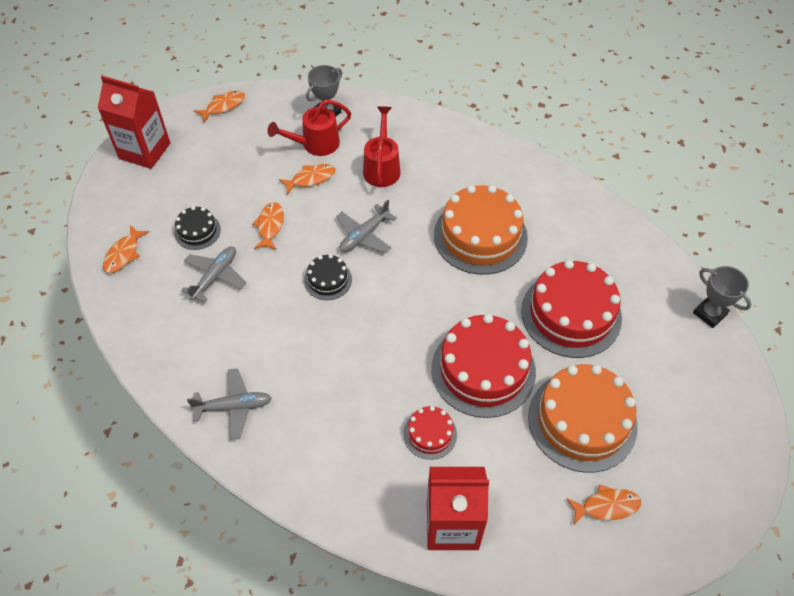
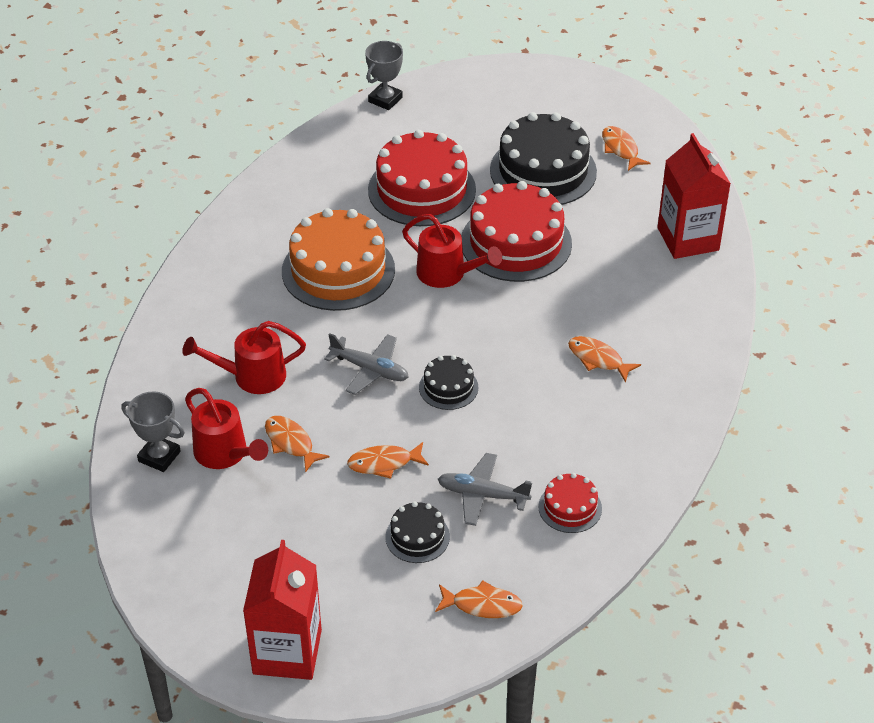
camera: 105 degrees left, 10 degrees down
grey plane [187,368,272,440] -> none
orange fish [194,91,245,123] -> orange fish moved to [568,336,641,383]
red cake [403,406,457,460] -> red cake moved to [538,473,602,533]
orange cake [528,364,638,473] -> black cake [490,112,597,205]
none -> red watering can [402,214,502,288]

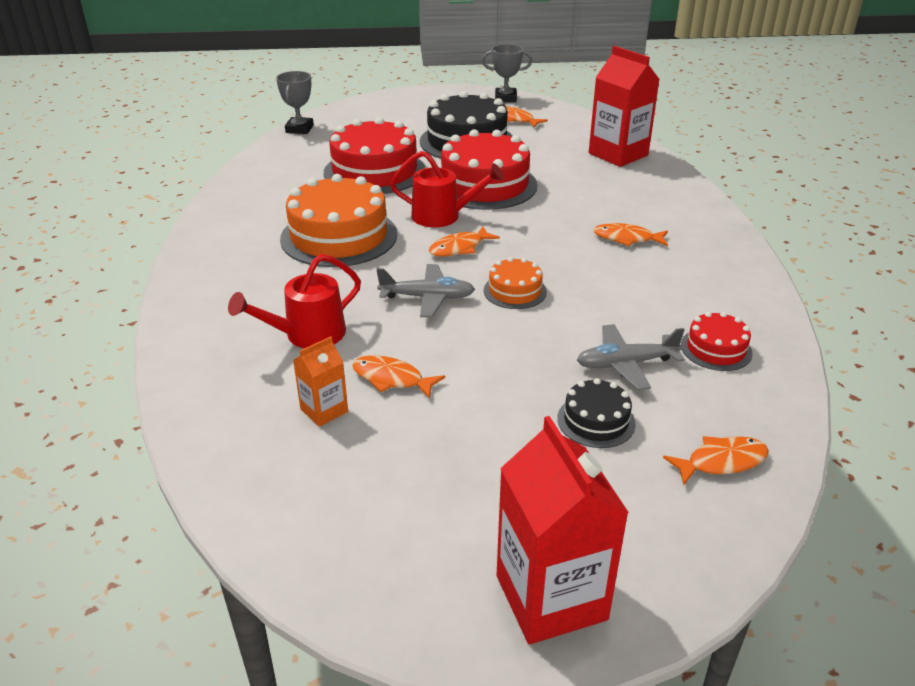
camera: 25 degrees left, 10 degrees down
grey trophy [121,391,185,472] -> grey trophy moved to [482,44,532,102]
red watering can [185,388,268,469] -> orange carton [293,336,348,427]
orange fish [347,442,429,479] -> orange fish moved to [429,226,500,257]
black cake [419,355,478,410] -> orange cake [484,257,547,309]

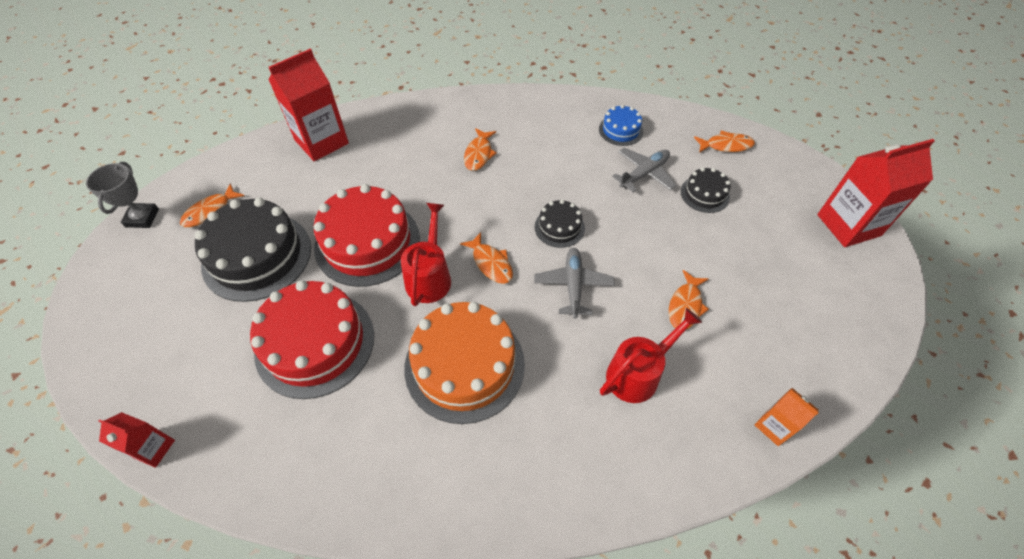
camera: 90 degrees left, 20 degrees up
red watering can [228,254,361,348] -> red watering can turned 90 degrees counterclockwise [600,308,702,403]
grey trophy [276,71,314,134] -> red carton [99,412,175,468]
orange carton [293,336,348,427] -> orange carton moved to [754,388,819,446]
orange cake [484,257,547,309] -> black cake [535,200,585,248]
grey plane [577,324,685,390] -> grey plane turned 120 degrees counterclockwise [612,148,676,192]
orange fish [663,436,769,485] -> orange fish turned 105 degrees clockwise [694,131,755,153]
red cake [681,312,753,371] -> blue cake [599,105,643,146]

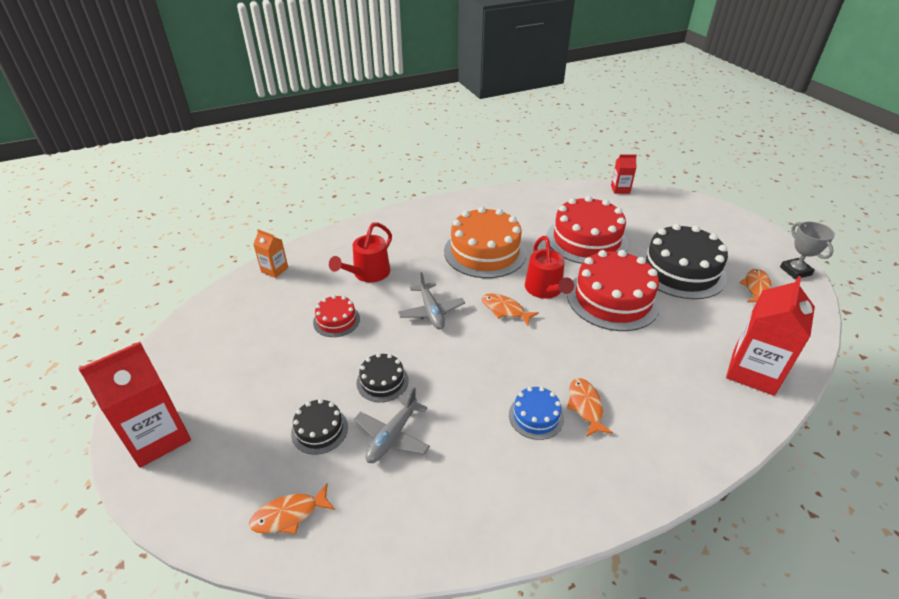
camera: 160 degrees right, 15 degrees down
black cake [535,200,585,248] -> black cake moved to [357,353,409,402]
blue cake [599,105,643,146] -> blue cake moved to [509,387,564,440]
orange fish [669,270,709,329] -> red cake [313,295,360,337]

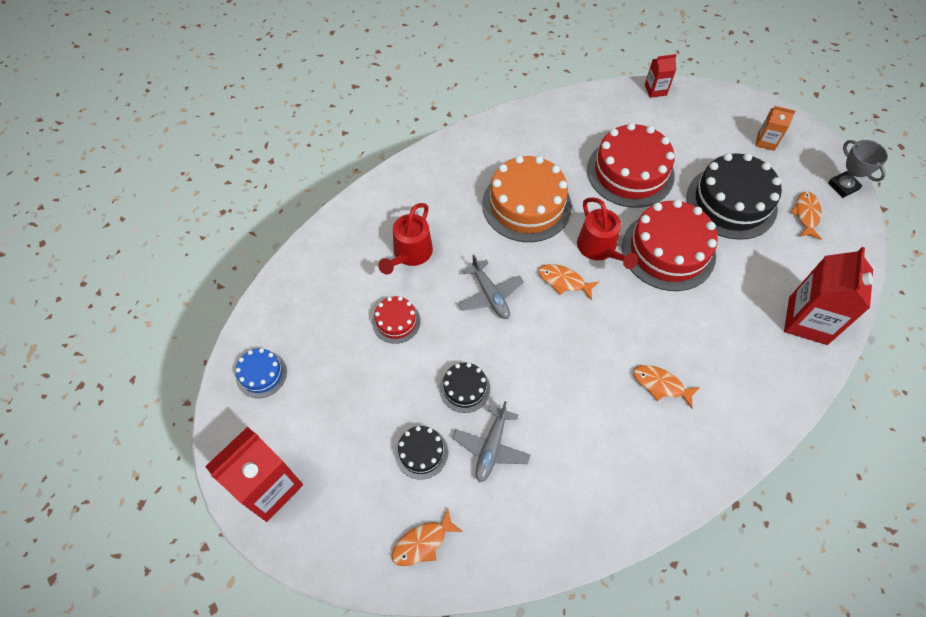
camera: 10 degrees left, 20 degrees up
orange carton [253,229,288,278] -> orange carton moved to [756,106,795,151]
blue cake [509,387,564,440] -> blue cake moved to [236,348,287,398]
orange fish [567,378,613,437] -> orange fish turned 45 degrees counterclockwise [633,365,700,409]

